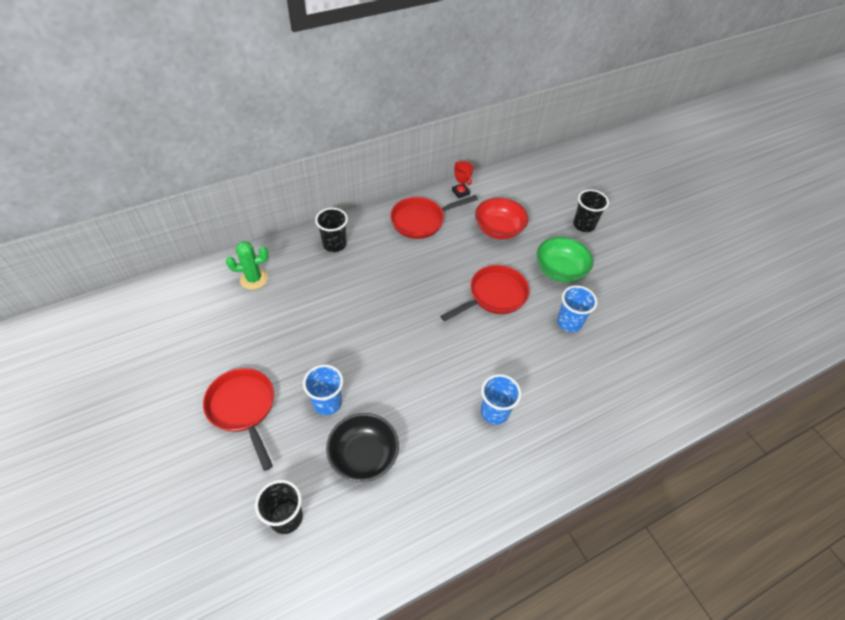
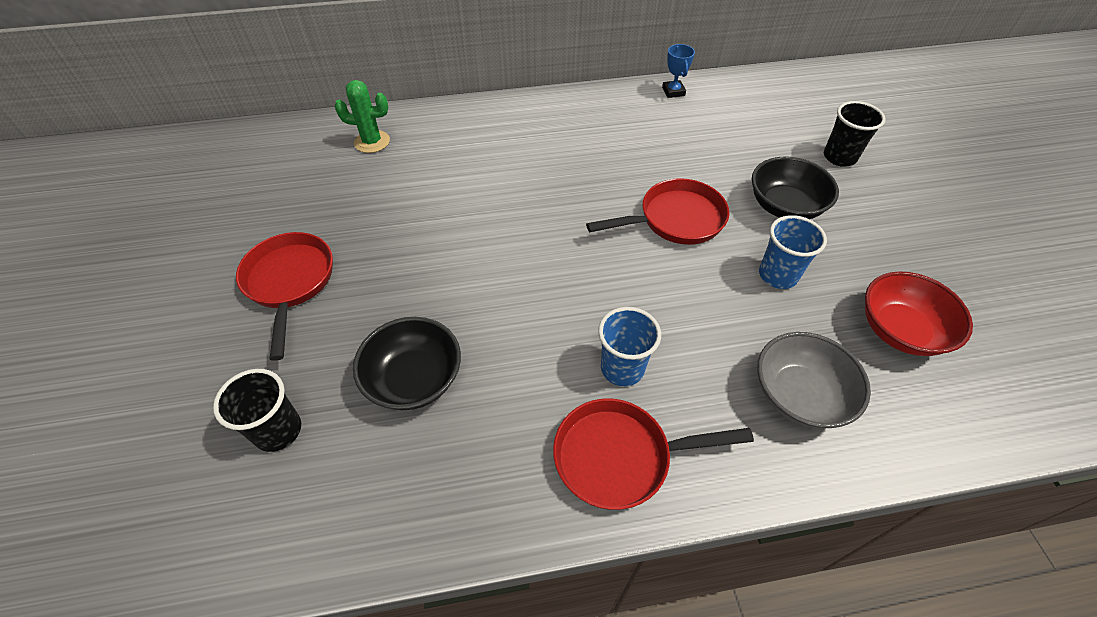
camera: 20 degrees right, 0 degrees up
blue cup [303,364,343,415] -> none
black cup [315,208,348,252] -> none
red pan [390,195,478,239] -> red pan moved to [553,398,754,510]
red trophy [452,161,473,199] -> blue trophy [662,44,695,98]
red bowl [475,197,529,240] -> red bowl moved to [865,271,973,356]
green bowl [536,237,593,283] -> black bowl [752,156,839,219]
none -> grey bowl [757,332,871,429]

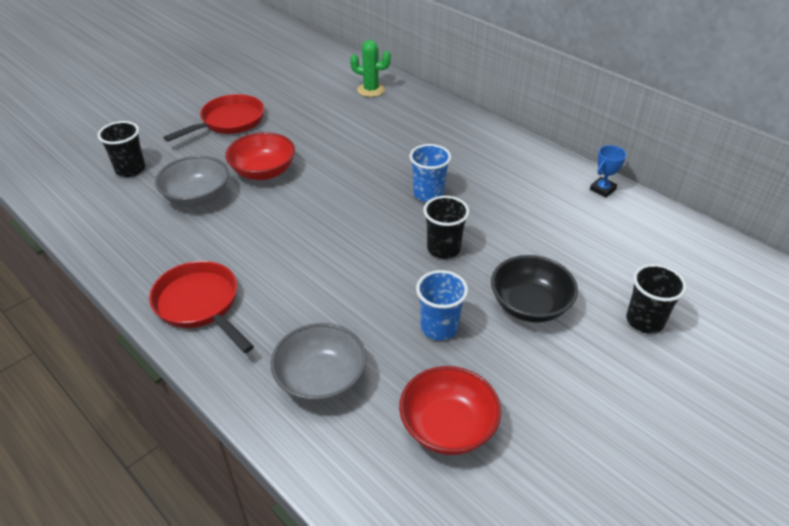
camera: 55 degrees right, 10 degrees down
green cactus [334,80,390,153] -> green cactus turned 45 degrees counterclockwise [350,40,391,97]
black bowl [353,317,461,410] -> grey bowl [155,156,229,207]
red pan [586,178,729,245] -> black cup [423,196,469,259]
blue cup [598,307,661,386] -> blue cup moved to [409,144,451,202]
none -> red bowl [225,132,295,180]

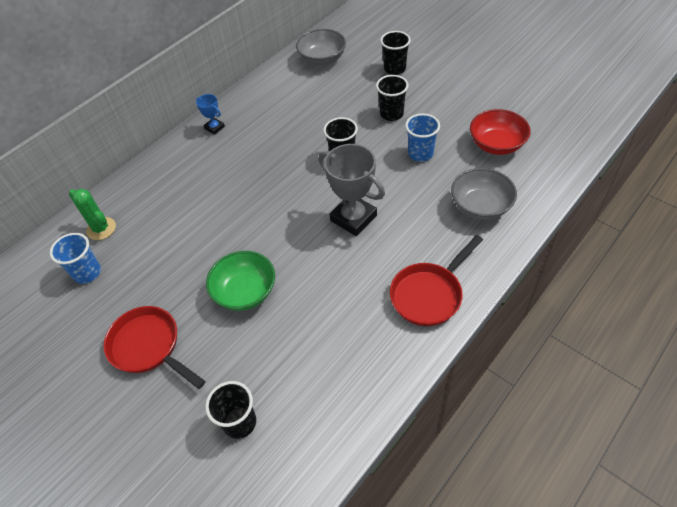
camera: 90 degrees left, 10 degrees up
grey bowl [155,156,229,207] -> grey bowl moved to [296,29,346,65]
red bowl [225,132,295,180] -> green bowl [206,251,275,311]
green cactus [350,40,391,97] -> green cactus turned 60 degrees counterclockwise [69,189,116,240]
blue cup [409,144,451,202] -> blue cup moved to [50,233,101,284]
black bowl [491,255,578,323] -> black cup [376,75,408,121]
blue trophy [590,145,626,198] -> blue trophy moved to [196,94,225,135]
none -> grey trophy [319,144,385,236]

